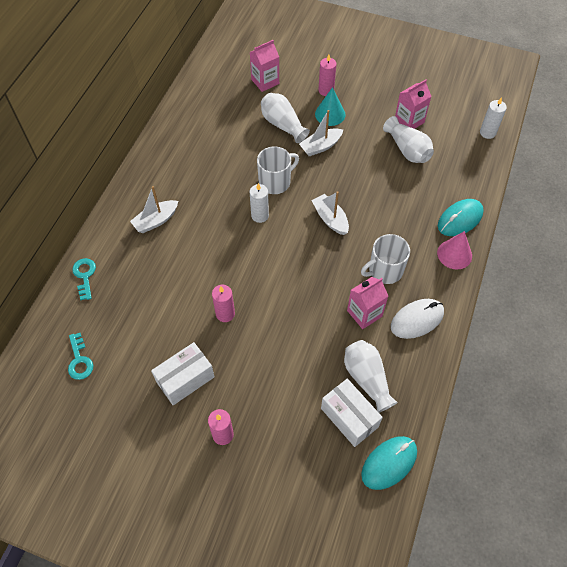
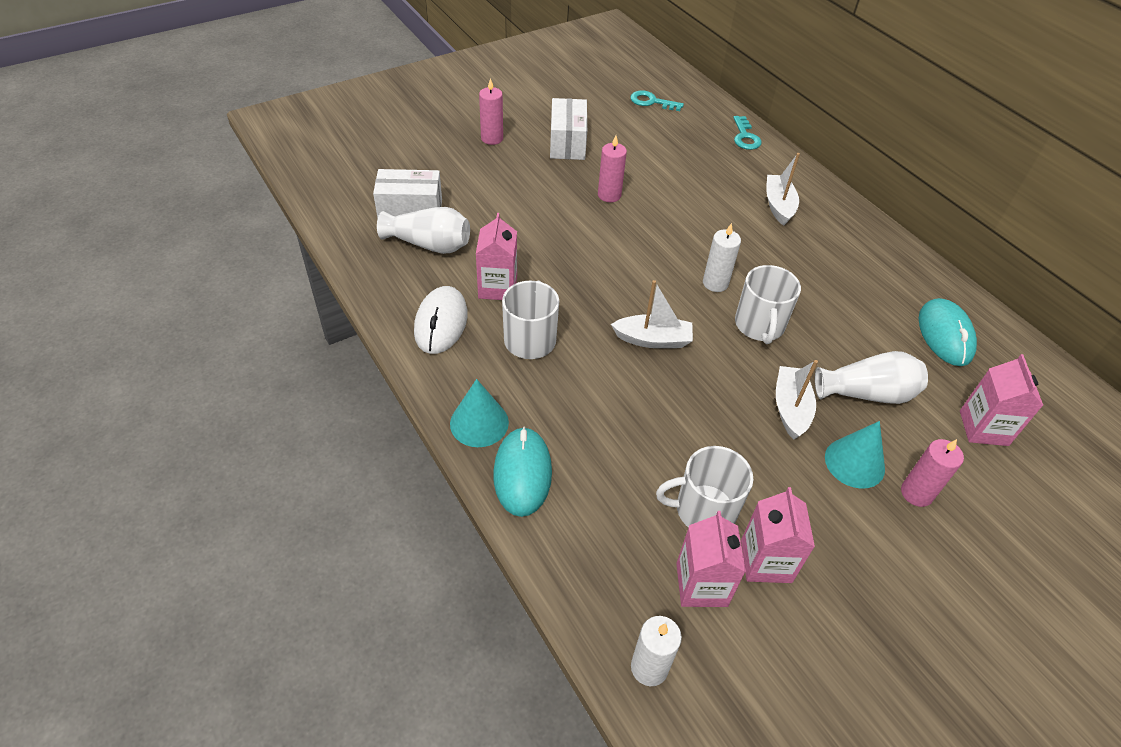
camera: 125 degrees right, 10 degrees down
turquoise key [72,258,96,300] -> turquoise key turned 60 degrees clockwise [733,116,761,150]
turquoise mouse [361,436,417,490] -> turquoise mouse moved to [919,298,977,366]
white vase [383,116,434,163] -> white mug [656,446,753,528]
pink cone [437,231,472,269] -> turquoise cone [450,379,509,447]
none -> pink carton [676,511,746,607]

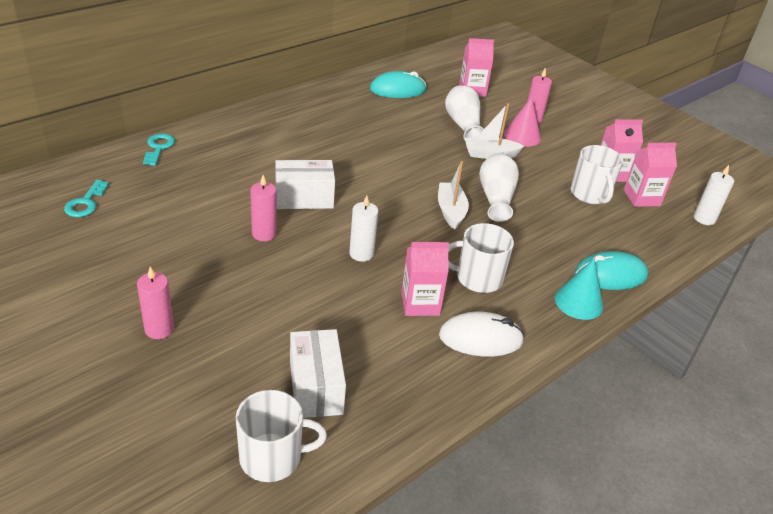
camera: 100 degrees left, 10 degrees down
white vase [377,207,470,254] -> white vase moved to [479,153,519,222]
white box [550,98,587,160] -> white box moved to [275,160,335,209]
white candle [703,223,741,292] -> white candle moved to [349,195,378,262]
turquoise key [733,116,761,150] -> turquoise key turned 75 degrees counterclockwise [143,134,175,166]
white mug [735,265,801,344] -> white mug moved to [236,390,327,482]
white boat [766,153,800,226] -> none
turquoise cone [825,421,885,489] -> pink cone [504,97,541,147]

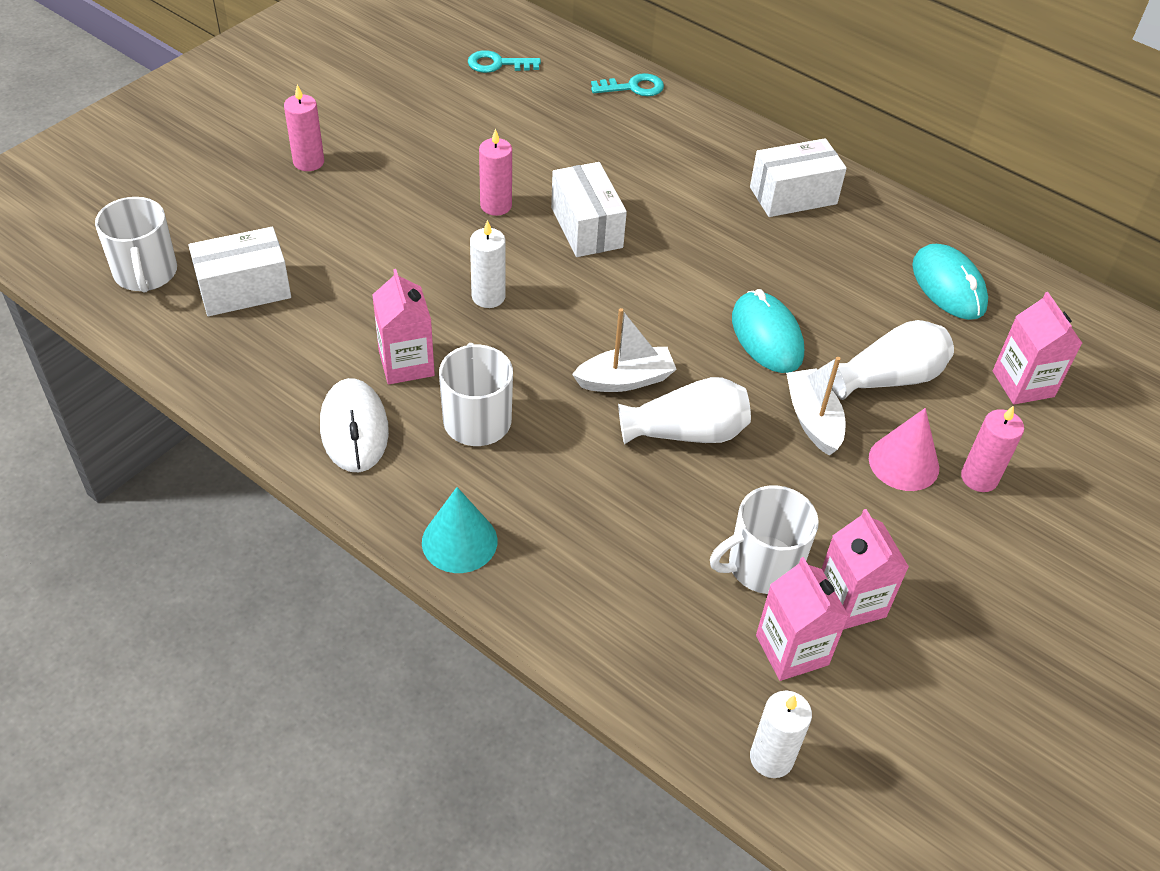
camera: 80 degrees right, 10 degrees up
turquoise mouse [575,251,648,290] -> turquoise mouse moved to [732,289,804,373]
none -> white box [750,138,847,217]

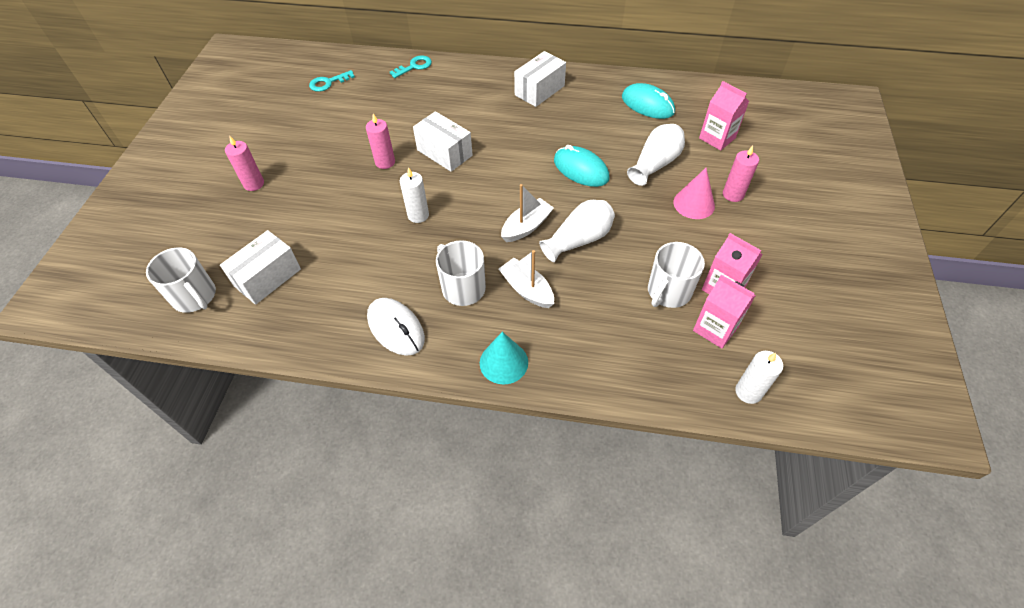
camera: 25 degrees left, 5 degrees up
pink carton [372,269,435,384] -> none
white boat [786,357,846,456] -> white boat moved to [499,250,554,308]

